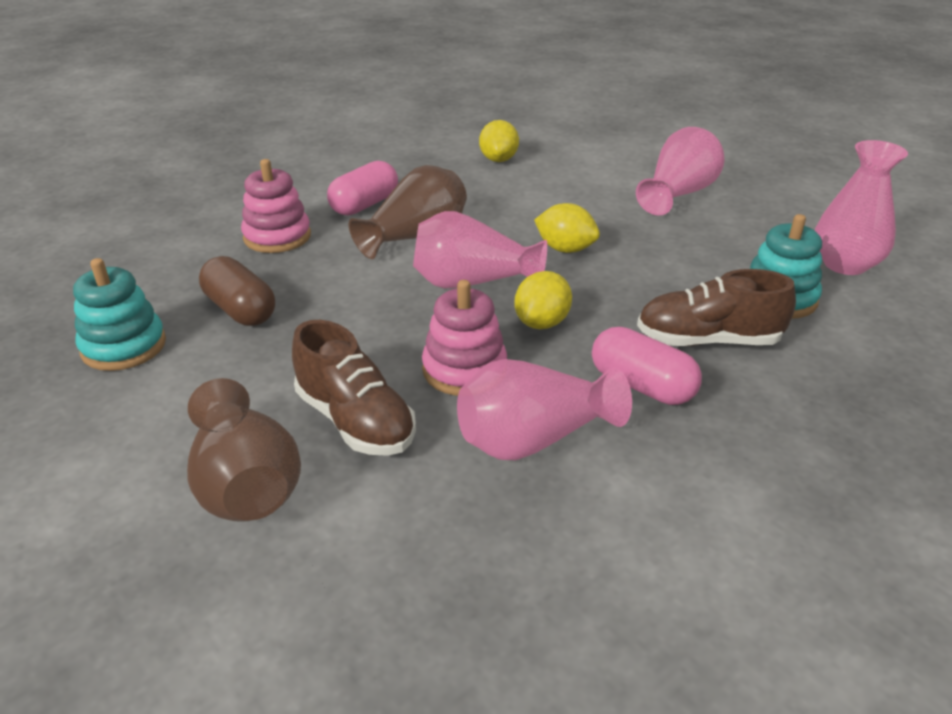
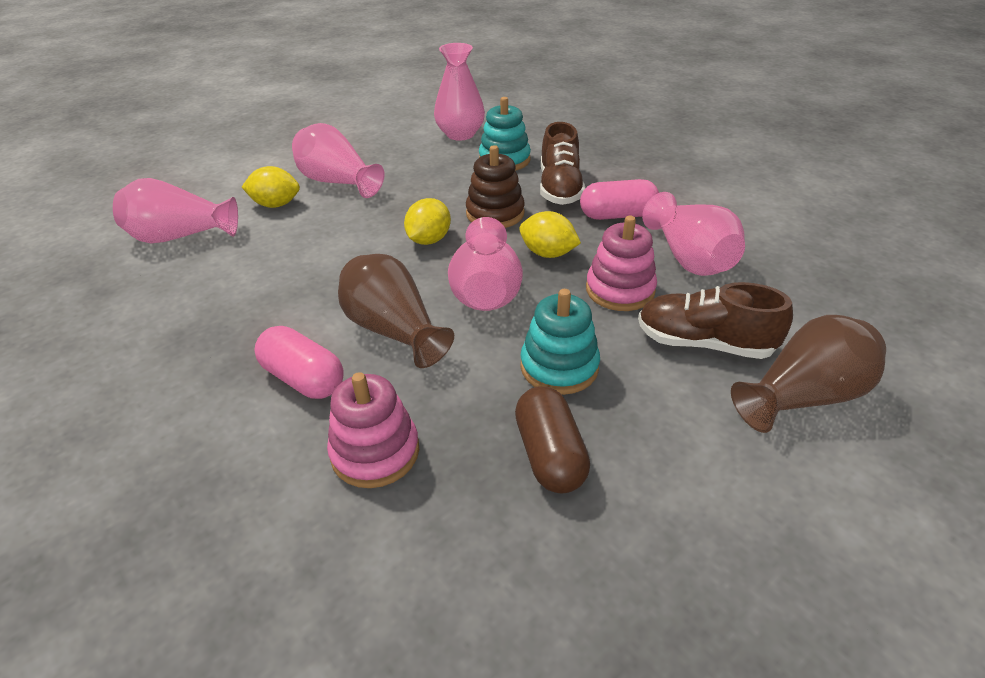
camera: 90 degrees left, 5 degrees up
turquoise stacking toy [73,258,166,371] -> turquoise stacking toy moved to [520,289,600,395]
brown capsule [199,256,275,326] -> brown capsule turned 60 degrees counterclockwise [515,386,590,493]
brown shoe [292,320,416,456] -> brown shoe turned 120 degrees counterclockwise [638,282,793,359]
yellow lemon [479,120,519,162] -> yellow lemon moved to [242,166,300,208]
pink capsule [592,327,702,405] -> pink capsule turned 45 degrees clockwise [580,179,659,220]
none -> pink vase [113,178,238,244]
none -> brown stacking toy [466,145,525,228]

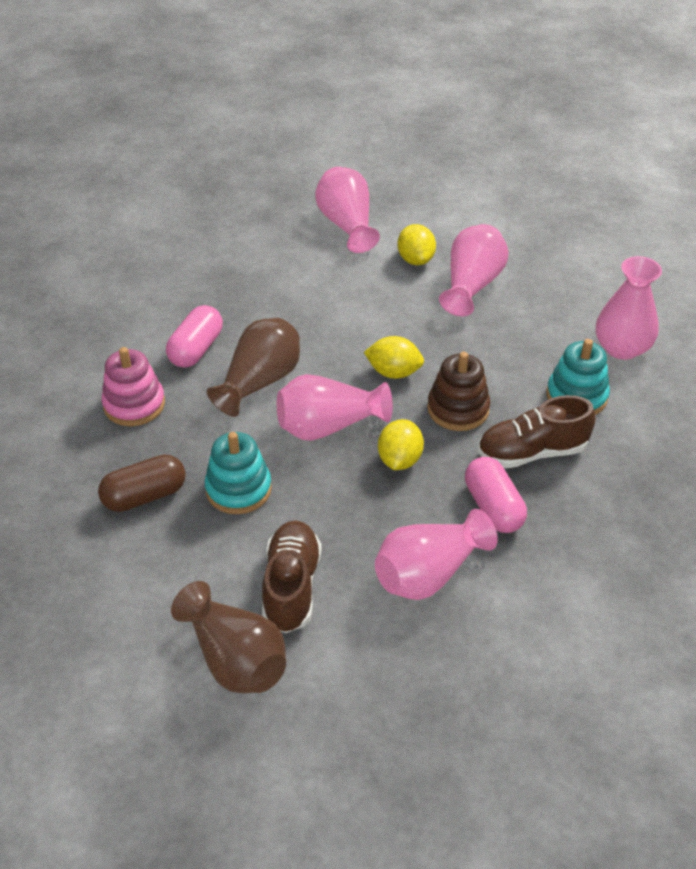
camera: 75 degrees right, 5 degrees up
pink stacking toy [586,216,657,311] -> none

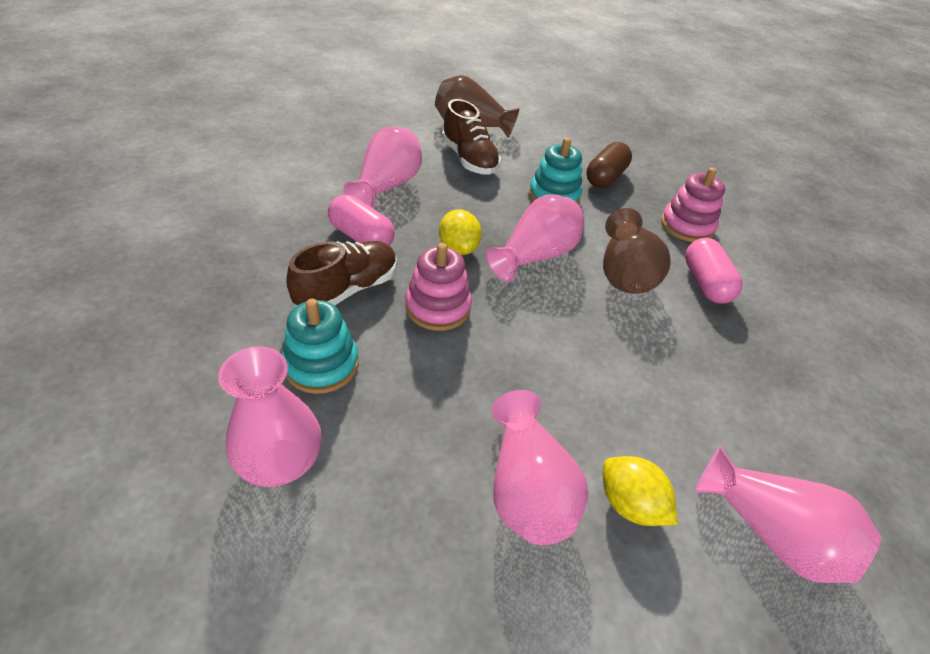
camera: 145 degrees right, 0 degrees up
yellow lemon [364,336,424,379] -> none
brown stacking toy [427,352,490,431] -> pink stacking toy [406,243,472,331]

